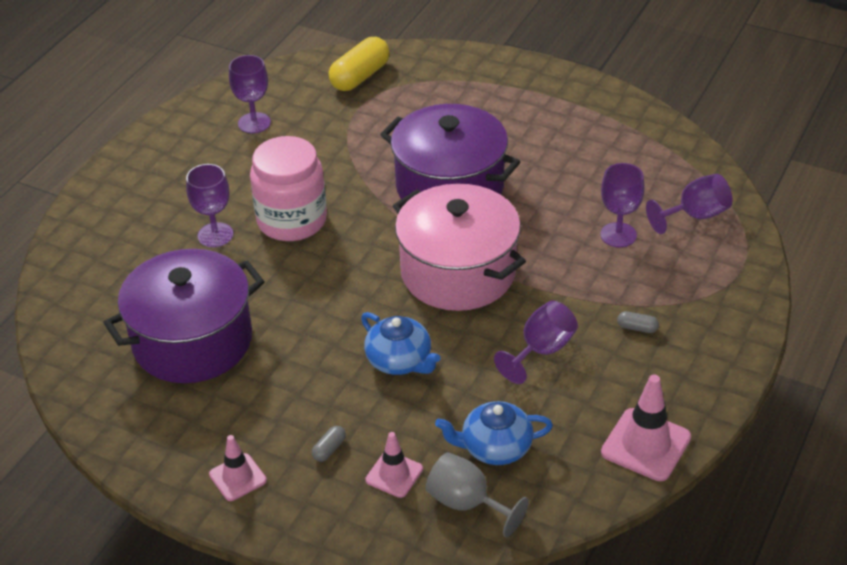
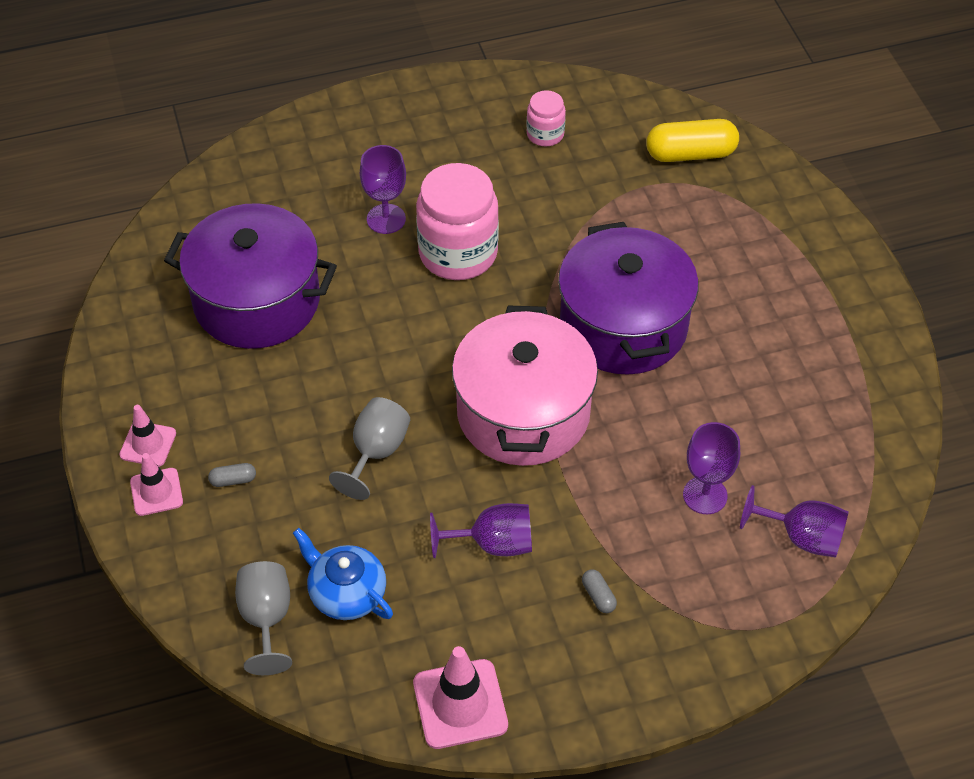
camera: 45 degrees right, 10 degrees up
purple goblet [229,55,271,133] -> pink jar [526,90,566,147]
blue teapot [361,312,441,375] -> grey goblet [329,397,410,500]
pink traffic cone [365,432,423,498] -> pink traffic cone moved to [130,453,183,516]

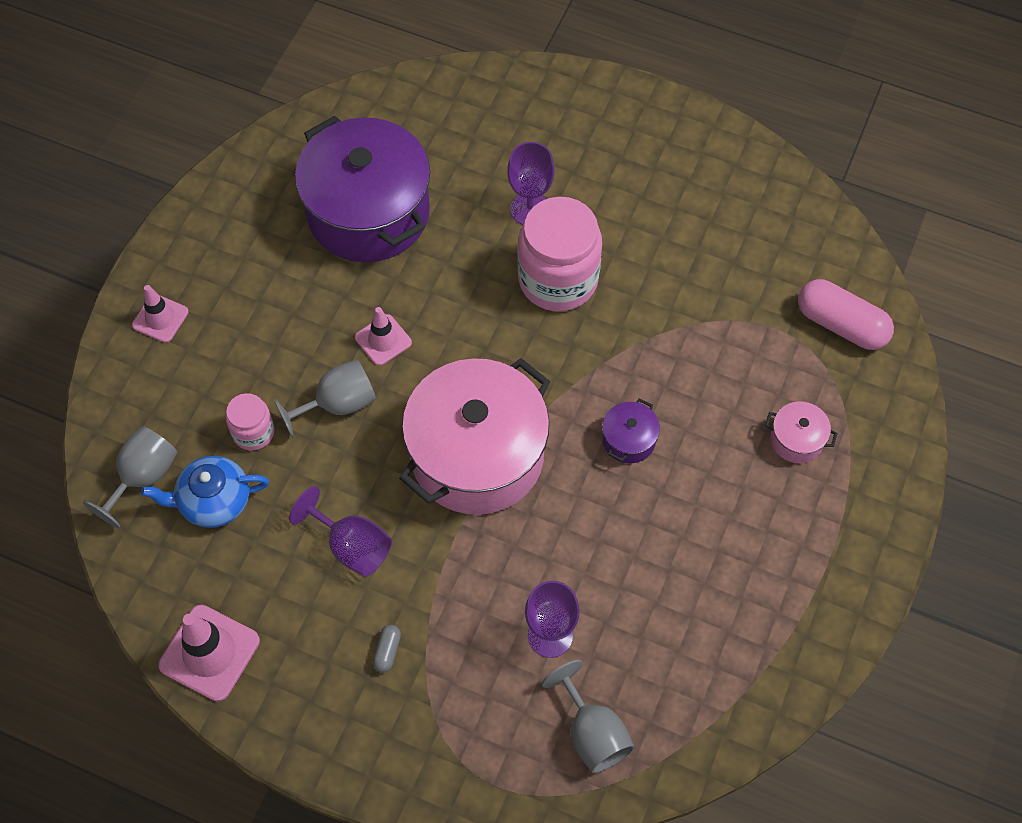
camera: 40 degrees right, 10 degrees up
pink traffic cone [119,405,176,467] -> pink traffic cone moved to [355,307,412,366]
grey capsule [208,463,256,487] -> none
blue teapot [293,528,393,620] -> blue teapot turned 90 degrees counterclockwise [141,456,269,528]
pink jar [526,90,566,147] -> pink jar moved to [226,393,274,451]
purple pot [558,222,698,375] -> purple pot [602,398,660,463], size x0.40
yellow capsule [646,119,739,162] -> pink capsule [798,279,894,350]
purple goblet [740,485,849,557] -> grey goblet [542,660,635,773]
none -> pink pot [765,401,838,463]

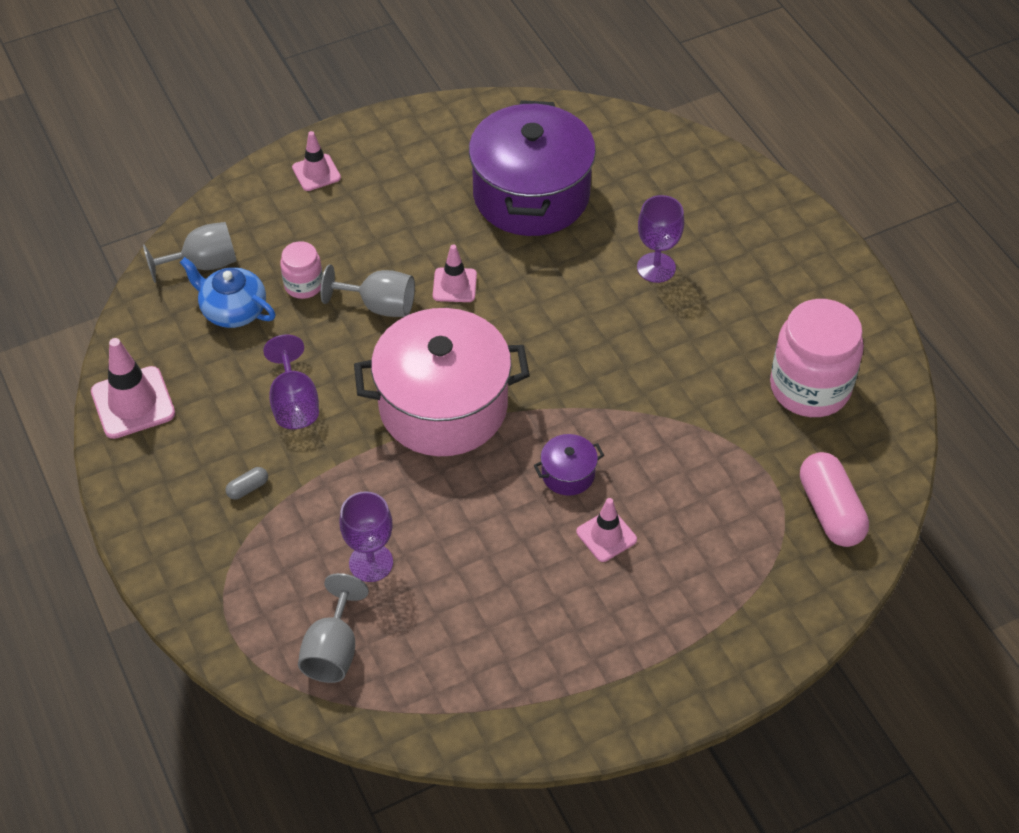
camera: 40 degrees right, 10 degrees down
pink jar [518,197,602,311] -> pink jar moved to [770,299,864,417]
pink pot [765,401,838,463] -> none
none -> pink traffic cone [576,498,637,562]

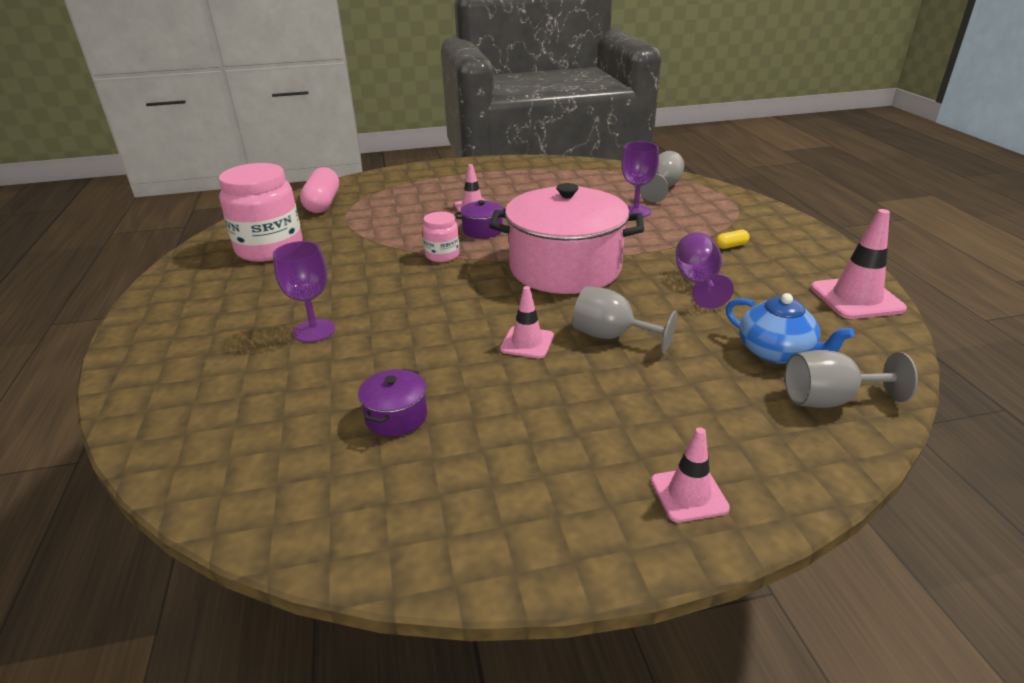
camera: 165 degrees left, 20 degrees down
grey capsule [226,467,268,500] -> yellow capsule [716,230,750,249]
pink jar [280,241,323,299] -> pink jar moved to [422,212,460,262]
purple pot [469,100,596,236] -> purple pot [358,369,427,436], size x0.40

